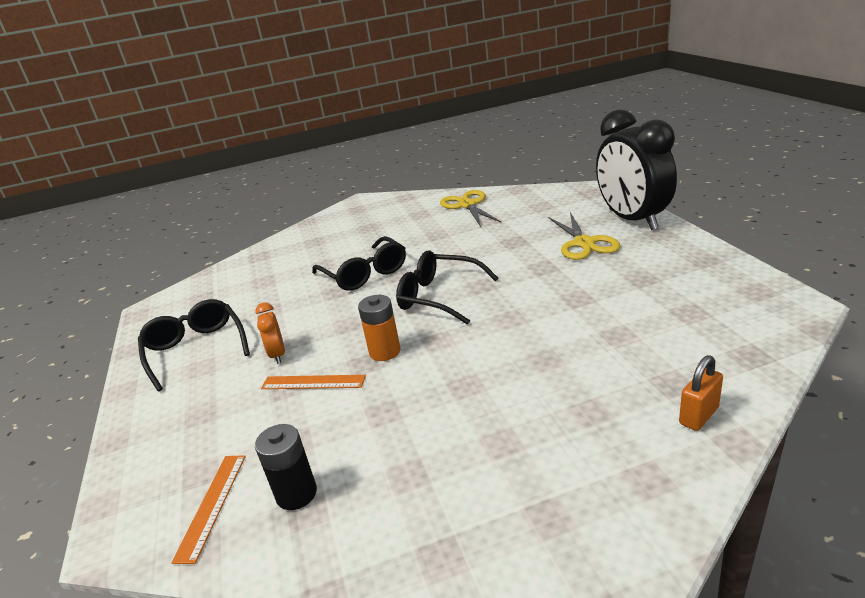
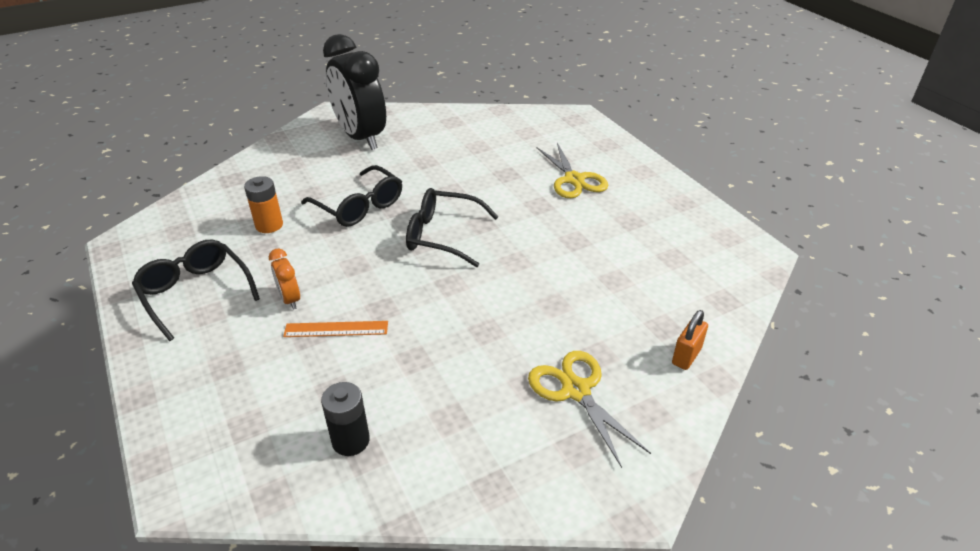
camera: 15 degrees left, 10 degrees up
orange ruler [171,455,246,564] -> none
orange battery [358,295,400,361] -> orange battery moved to [244,176,283,233]
yellow scissors [440,190,501,227] -> yellow scissors moved to [528,351,651,468]
black clock [596,109,677,230] -> black clock moved to [323,34,386,150]

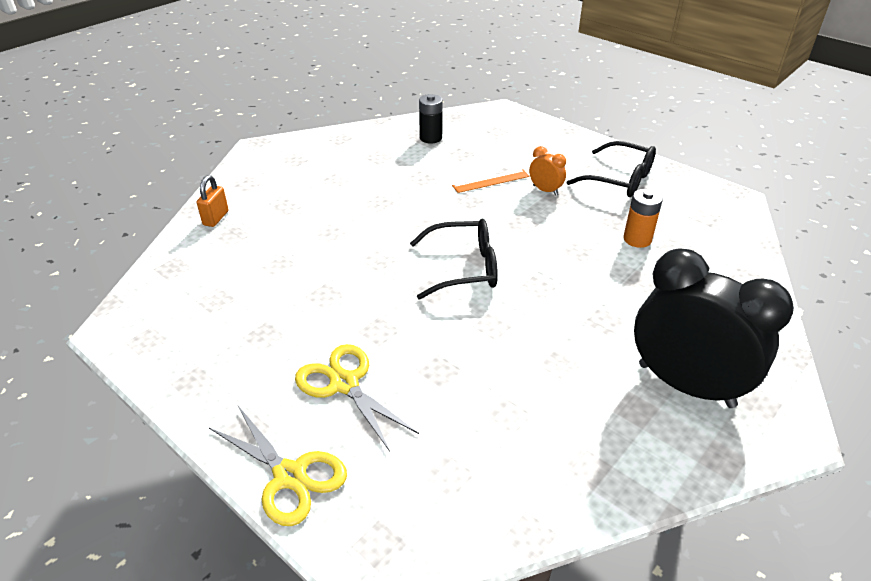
camera: 160 degrees right, 0 degrees up
black glasses [301,165,402,227] -> none
yellow scissors [528,351,651,468] -> yellow scissors moved to [209,406,347,526]

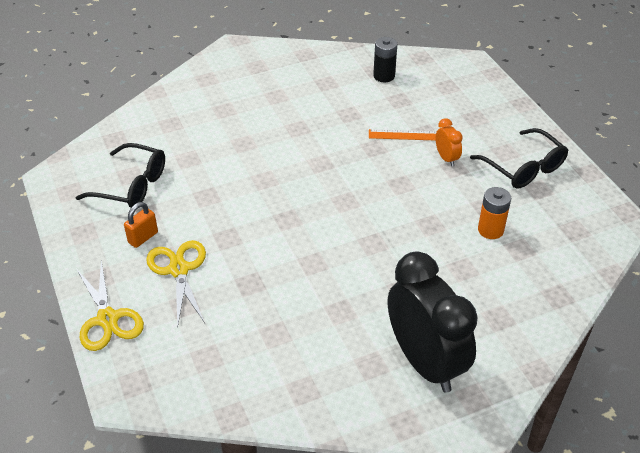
camera: 25 degrees right, 5 degrees up
orange padlock [197,175,229,227] -> orange padlock moved to [124,202,158,248]
black glasses [410,219,498,300] -> black glasses moved to [75,143,165,208]

